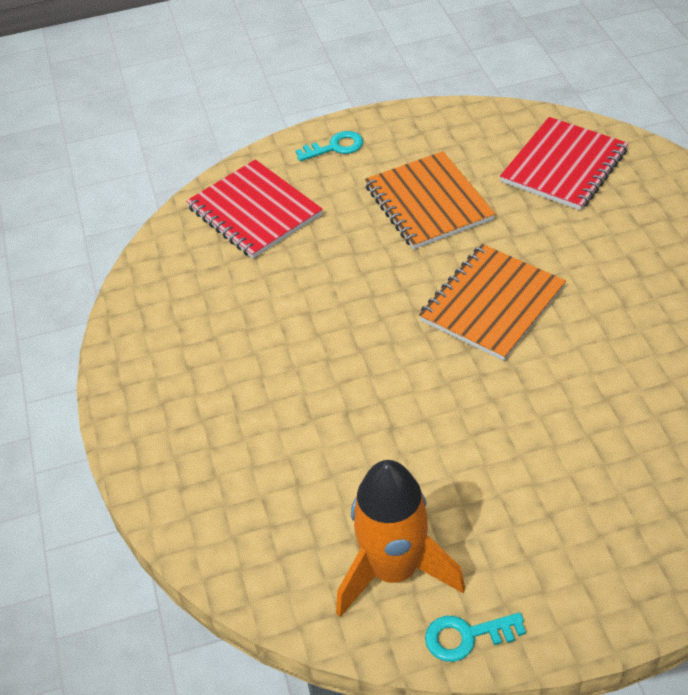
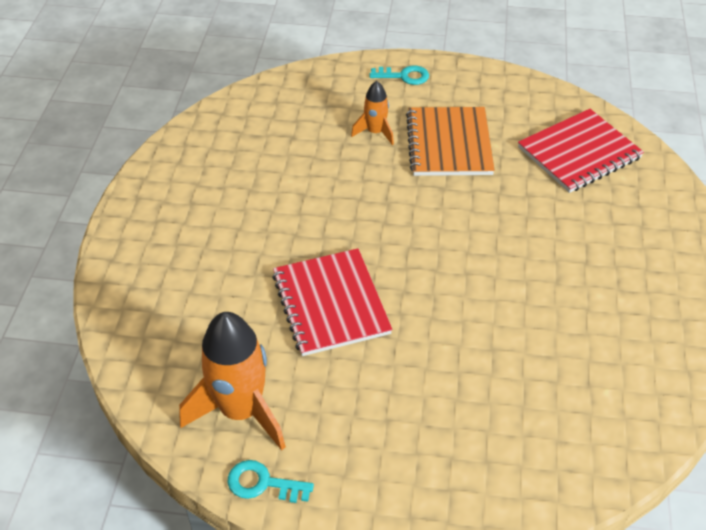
camera: 20 degrees right, 0 degrees up
red notebook [186,159,323,259] -> red notebook moved to [272,248,392,356]
orange notebook [419,244,566,361] -> none
none -> orange rocket [351,81,394,145]

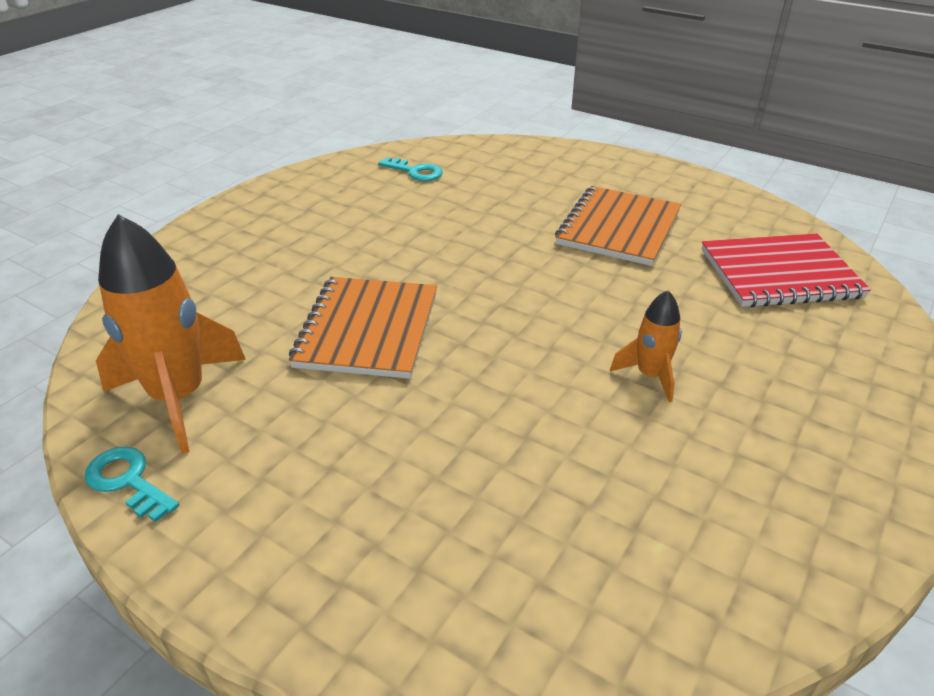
camera: 25 degrees right, 10 degrees down
red notebook [272,248,392,356] -> orange notebook [289,277,437,379]
orange rocket [351,81,394,145] -> orange rocket moved to [610,290,682,402]
turquoise key [369,66,429,85] -> turquoise key moved to [378,157,443,181]

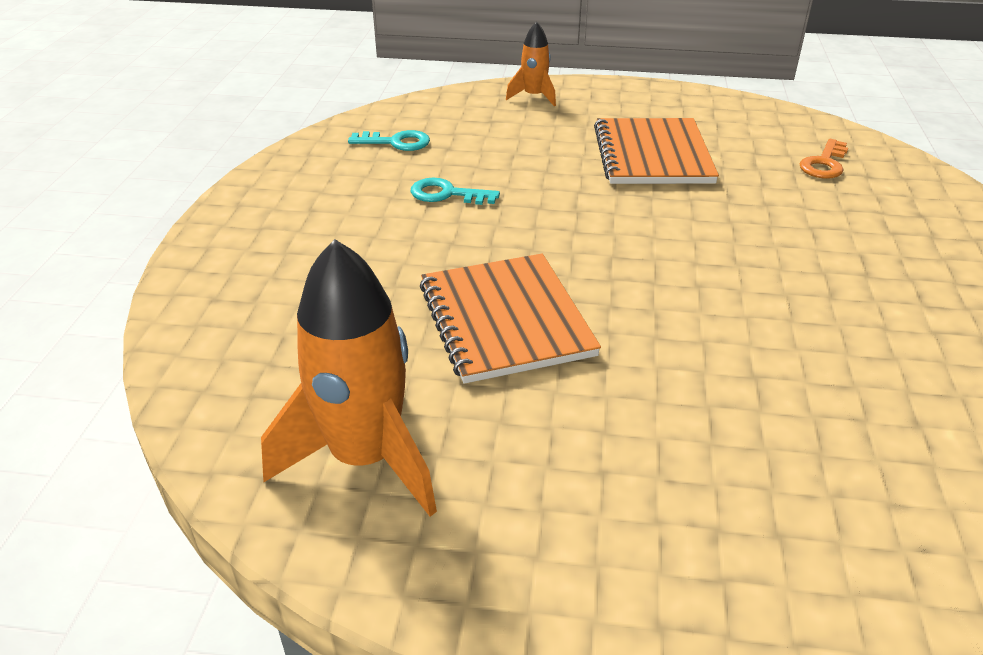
camera: 25 degrees left, 0 degrees up
turquoise key [85,447,179,522] -> turquoise key moved to [410,178,500,205]
orange rocket [610,290,682,402] -> orange rocket moved to [506,21,556,106]
red notebook [702,233,871,307] -> orange key [800,139,848,179]

